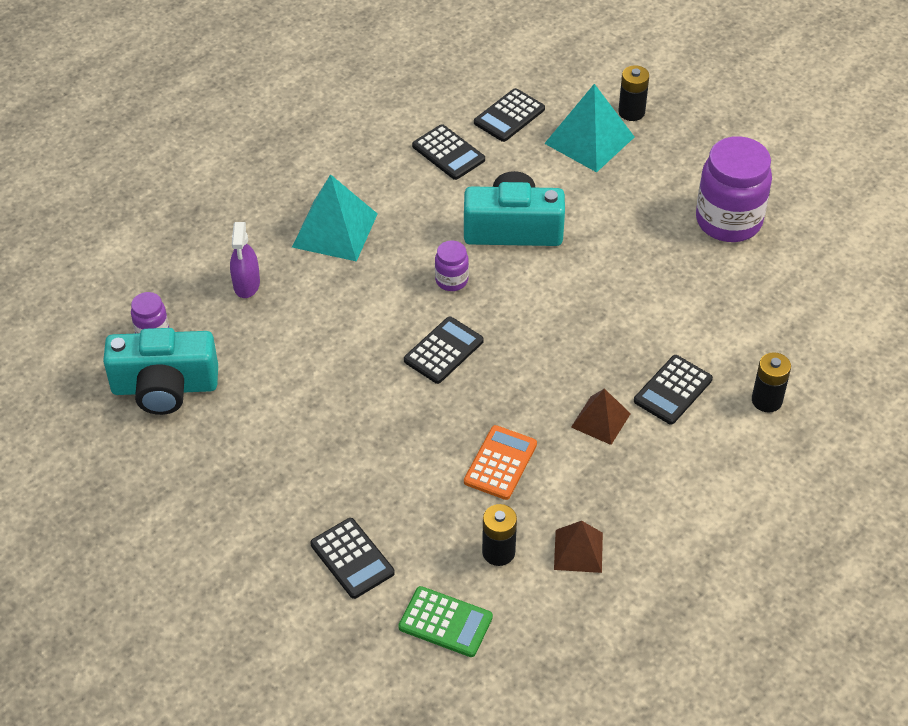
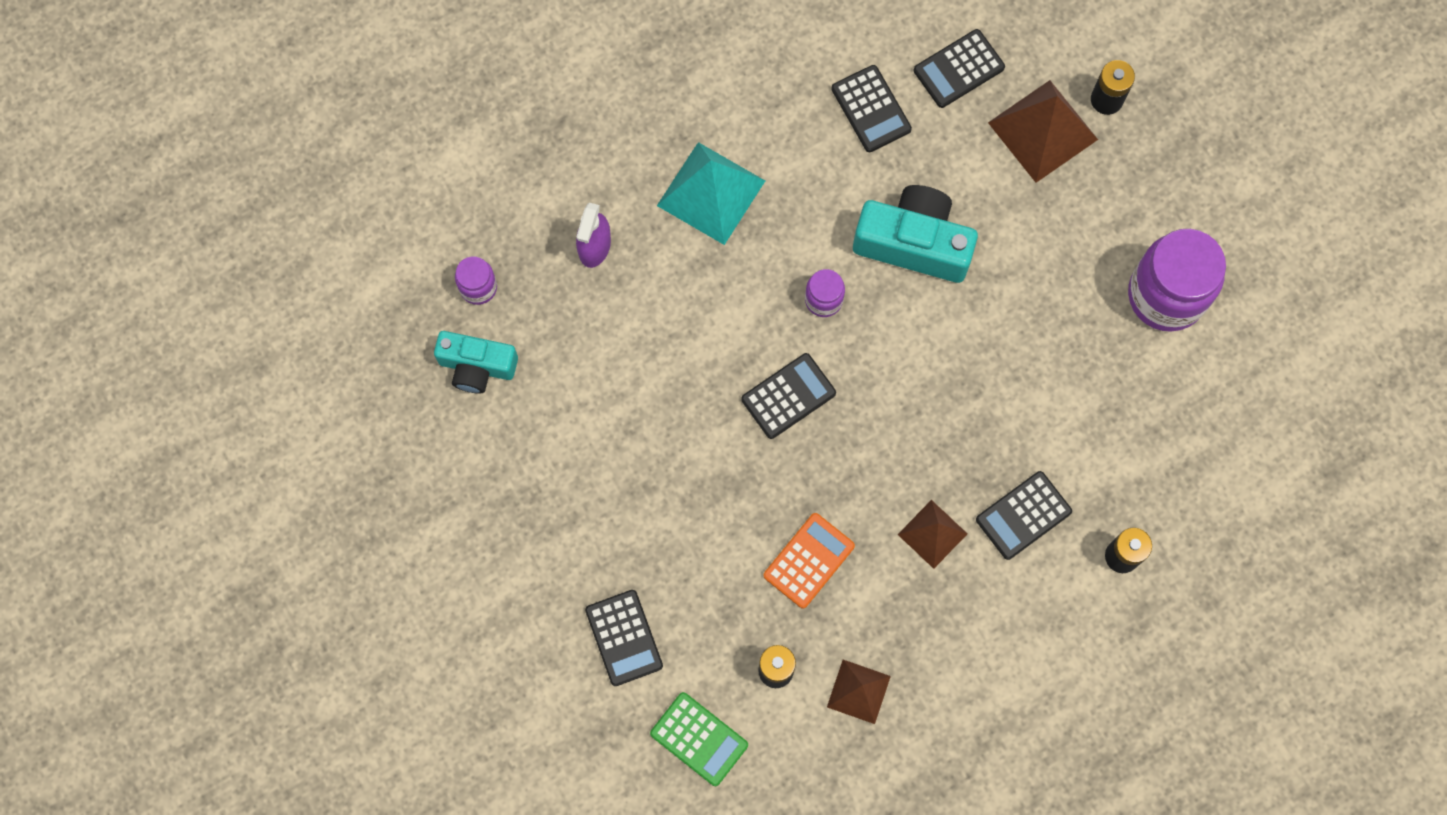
camera: 15 degrees right, 25 degrees up
turquoise camera [103,328,218,415] -> turquoise camera [434,331,518,394], size x0.66
turquoise pyramid [544,84,634,172] -> brown pyramid [988,80,1098,183]

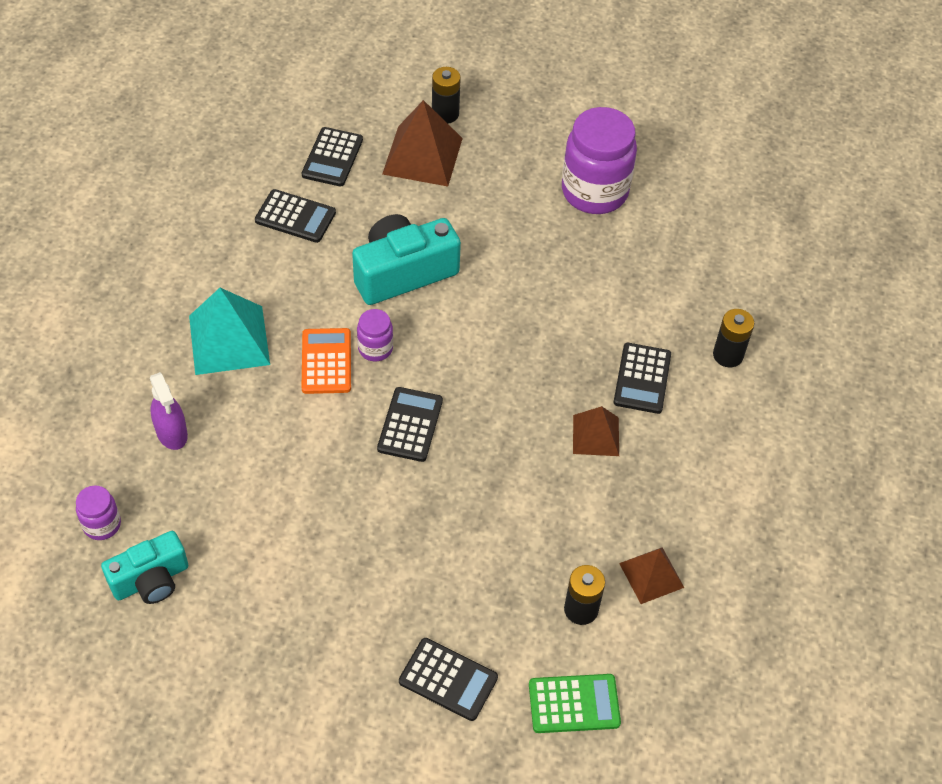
camera: 45 degrees left, 20 degrees down
orange calculator [764,513,855,609] -> orange calculator moved to [302,328,351,394]

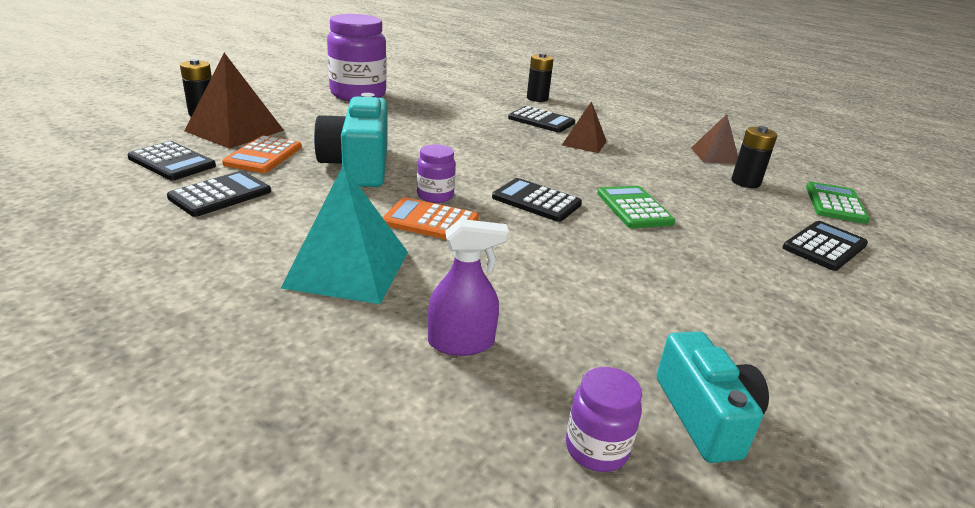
camera: 70 degrees left, 25 degrees down
none -> orange calculator [222,135,302,173]
none -> green calculator [597,186,675,228]

